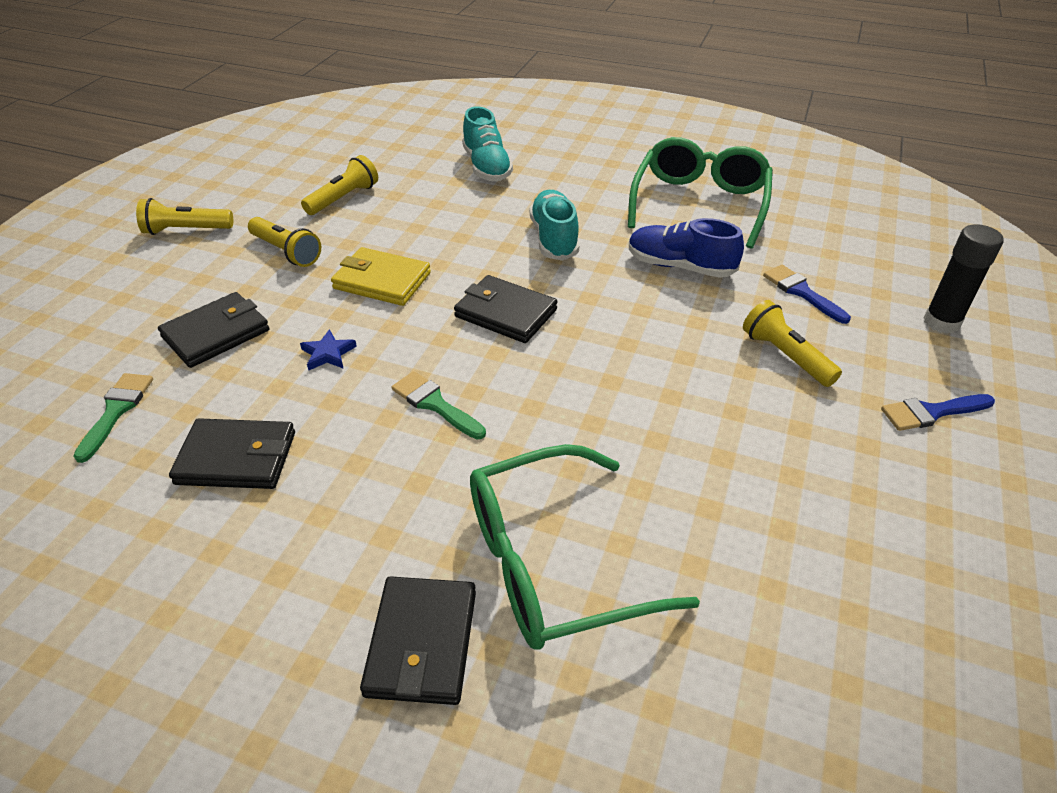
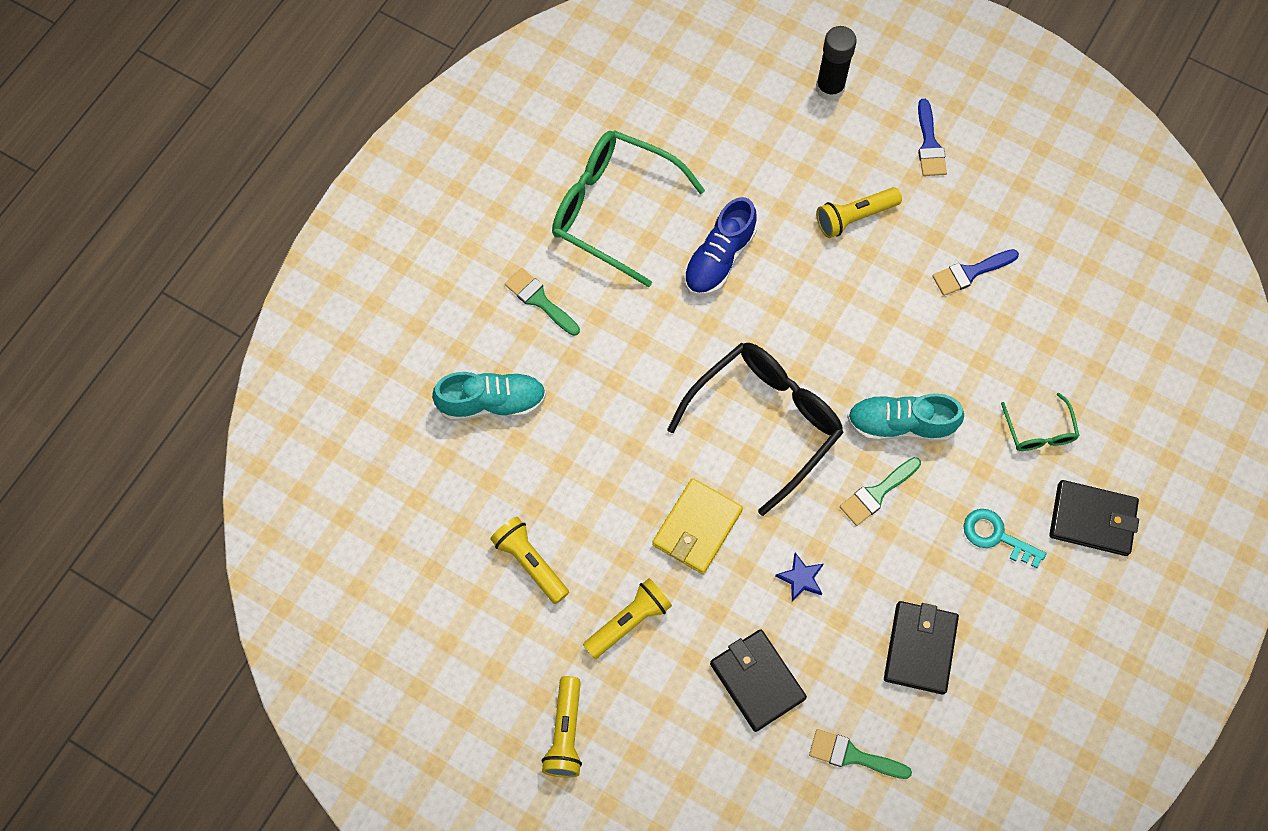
camera: 80 degrees left, 25 degrees up
black wallet [454,275,558,343] -> black glasses [667,343,844,516]
green glasses [470,444,700,650] -> green glasses [1001,393,1079,451], size x0.47
turquoise shoe [529,190,579,261] -> turquoise shoe moved to [847,393,964,442]
blue brush [763,265,851,324] -> blue brush moved to [932,249,1019,296]
none -> green brush [505,268,580,336]
none -> turquoise key [964,509,1046,568]

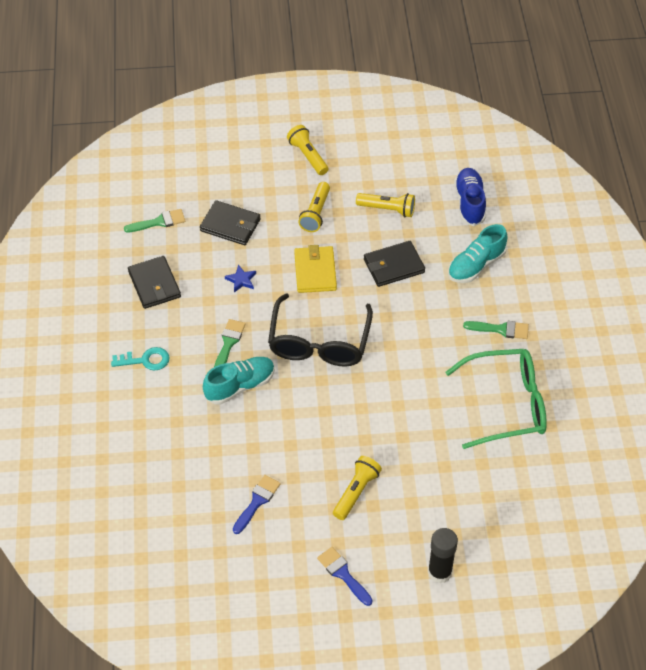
camera: 145 degrees right, 15 degrees down
blue shoe [684,197,757,296] -> blue shoe moved to [454,168,486,226]
green glasses [1001,393,1079,451] -> none
black wallet [1049,480,1139,556] -> black wallet moved to [364,241,425,287]

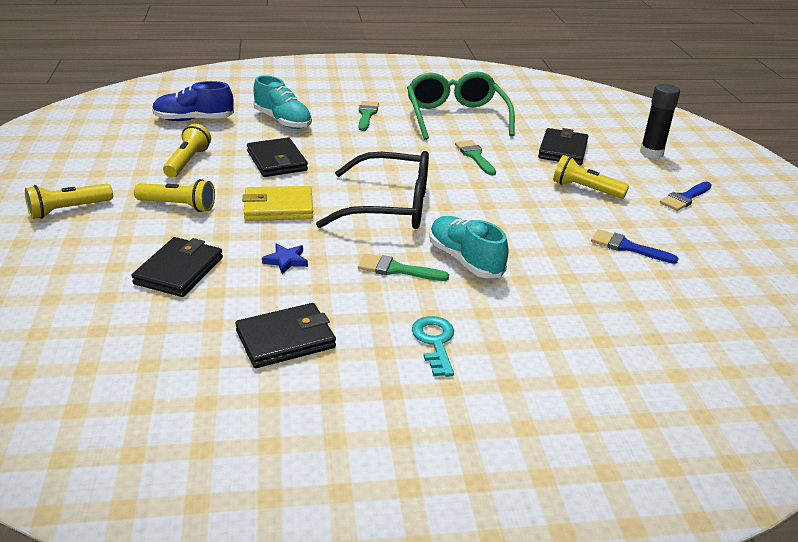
camera: 95 degrees left, 20 degrees down
green brush [124,209,185,233] -> green brush moved to [455,140,496,175]
none -> black wallet [538,128,588,165]

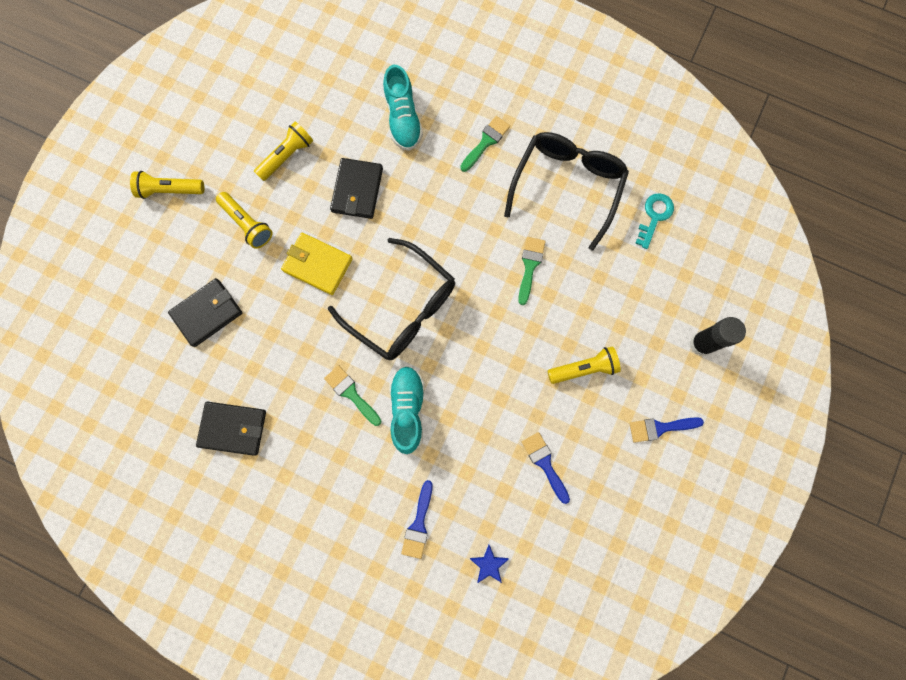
camera: 35 degrees right, 45 degrees up
blue shoe [152,81,234,121] -> none
blue star [262,244,308,274] -> blue star moved to [470,545,509,583]
green glasses [407,71,515,140] -> black glasses [504,132,629,251]
turquoise key [412,316,454,377] -> turquoise key moved to [636,193,674,249]
black wallet [538,128,588,165] -> none
yellow flashlight [553,155,629,199] -> yellow flashlight turned 105 degrees clockwise [547,346,621,384]
none -> blue brush [401,480,433,559]

